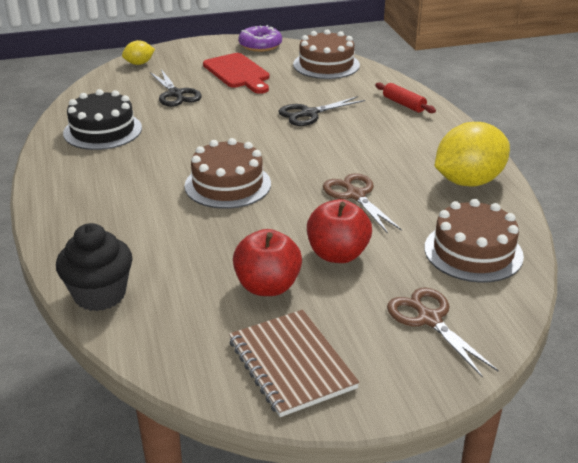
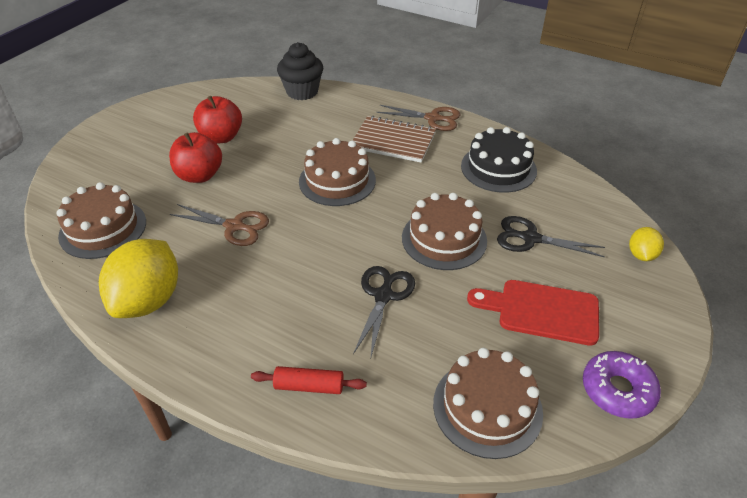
camera: 135 degrees right, 10 degrees up
brown notebook [229,310,360,417] -> brown notebook moved to [352,116,436,163]
brown scissors [387,288,499,378] -> brown scissors moved to [377,105,461,131]
none -> brown cake [402,193,487,270]

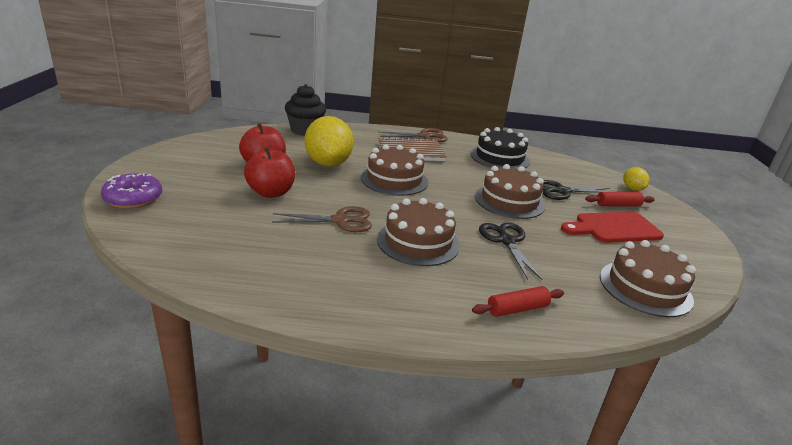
camera: 30 degrees left, 15 degrees down
brown cake [56,182,146,259] -> brown cake moved to [377,198,460,266]
yellow lemon [99,239,178,318] -> yellow lemon moved to [305,116,354,167]
purple donut [583,351,661,419] -> purple donut moved to [101,173,162,209]
none -> red rolling pin [585,192,655,207]

